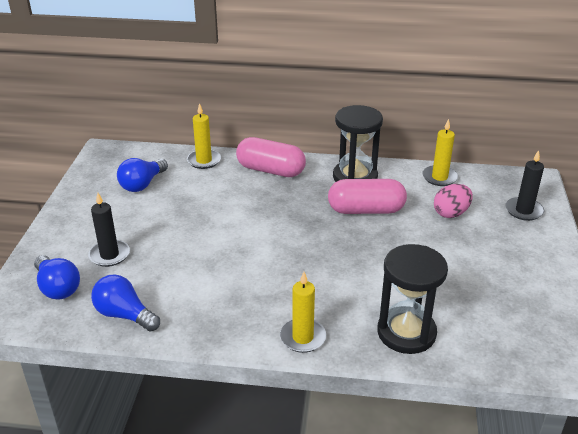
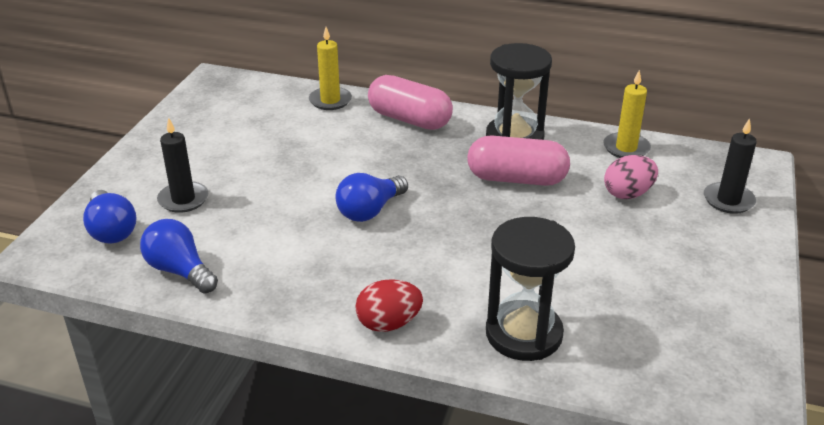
camera: 10 degrees right, 0 degrees up
blue light bulb [117,158,168,192] -> blue light bulb moved to [335,173,408,222]
yellow candle [280,272,326,353] -> red egg [355,279,423,332]

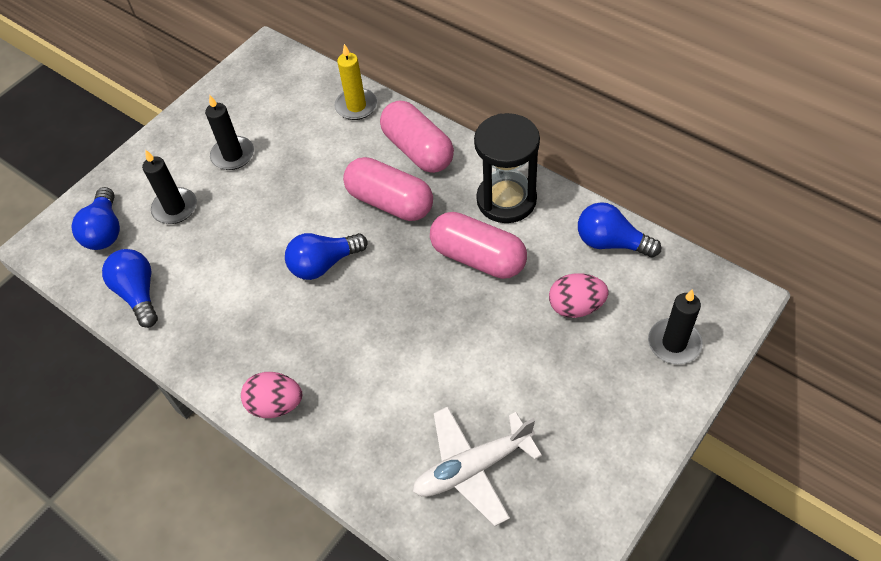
camera: 25 degrees right, 20 degrees up
red egg [355,279,423,332] -> pink egg [241,372,302,418]
black hourglass [486,217,575,361] -> none
yellow candle [603,70,651,158] -> blue light bulb [578,202,661,257]
none -> black candle [205,95,254,170]
none -> pink capsule [343,157,433,221]
none -> white plane [413,406,542,526]

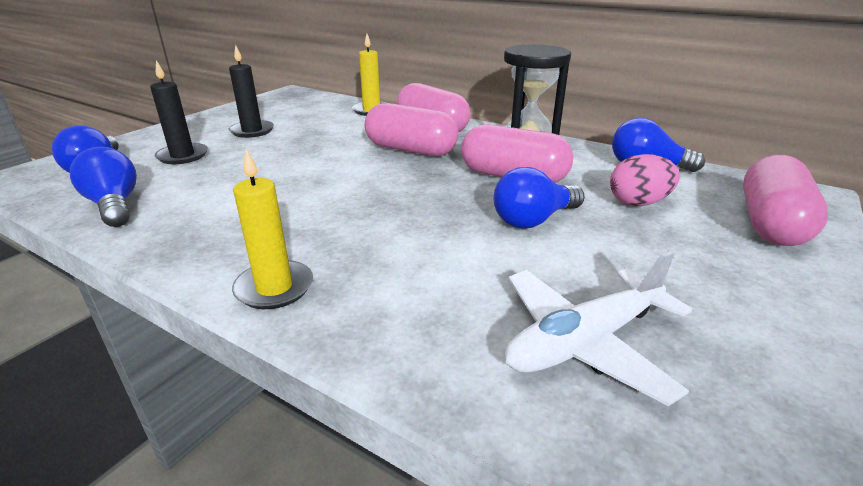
camera: 10 degrees left, 25 degrees down
pink egg [241,372,302,418] -> yellow candle [232,149,313,309]
blue light bulb [285,233,367,280] -> blue light bulb moved to [494,167,585,228]
black candle [648,289,703,364] -> pink capsule [743,155,828,246]

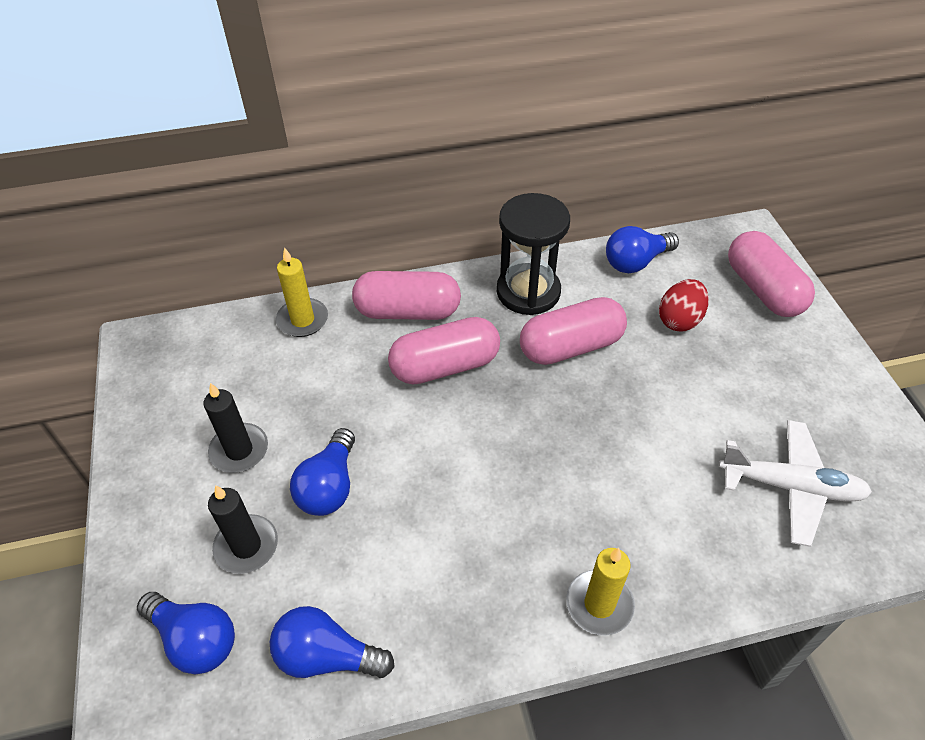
camera: 45 degrees left, 20 degrees up
blue light bulb [494,167,585,228] -> blue light bulb moved to [290,428,355,516]
white plane [505,250,692,406] -> white plane turned 90 degrees counterclockwise [719,420,872,547]
pink egg [610,154,680,206] -> red egg [659,279,709,331]

